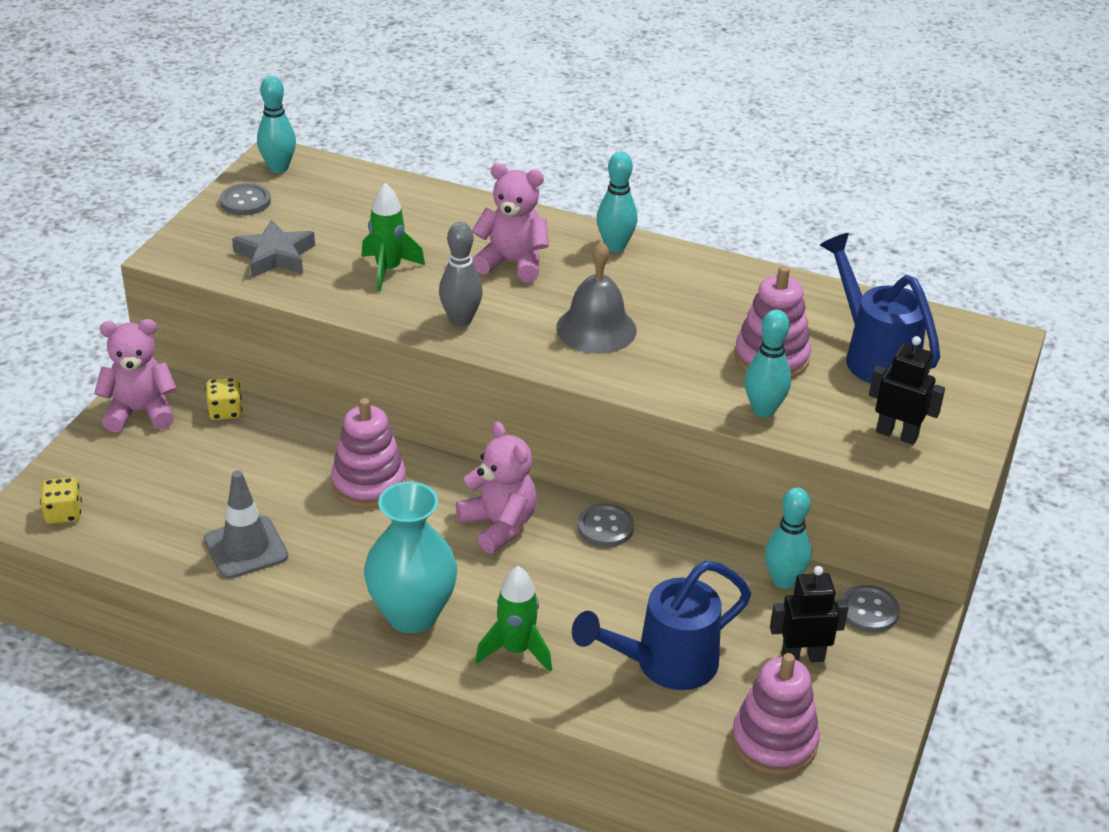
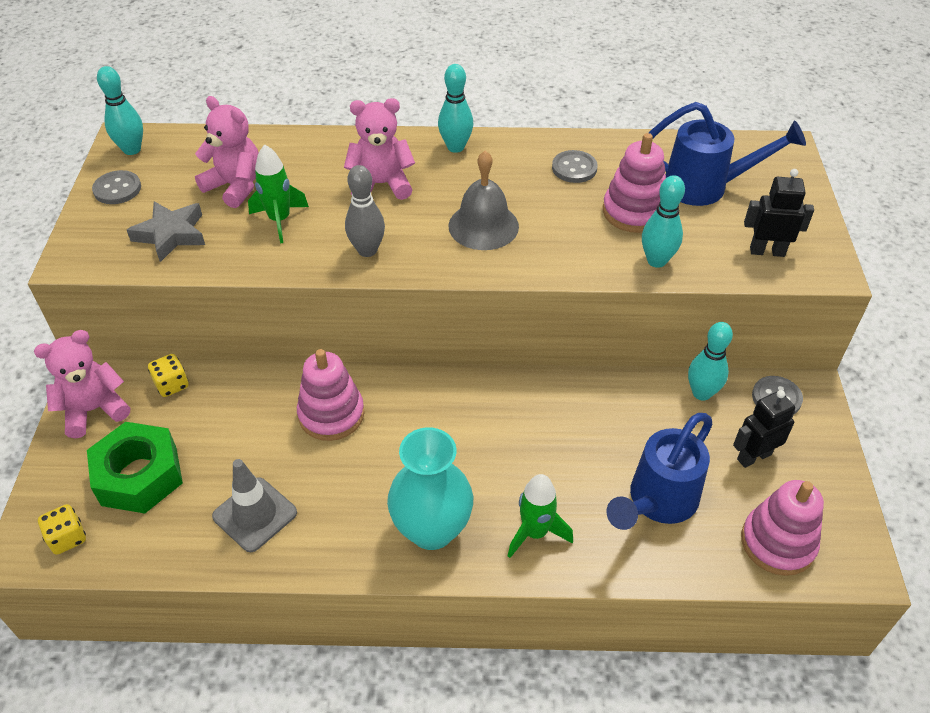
camera: 20 degrees left, 10 degrees up
pink teddy bear [456,422,537,553] -> pink teddy bear moved to [195,96,259,208]
grey button [578,503,634,547] -> grey button moved to [552,150,598,183]
blue watering can [820,233,940,384] -> blue watering can turned 150 degrees clockwise [649,102,806,206]
none -> green nut [87,422,183,514]

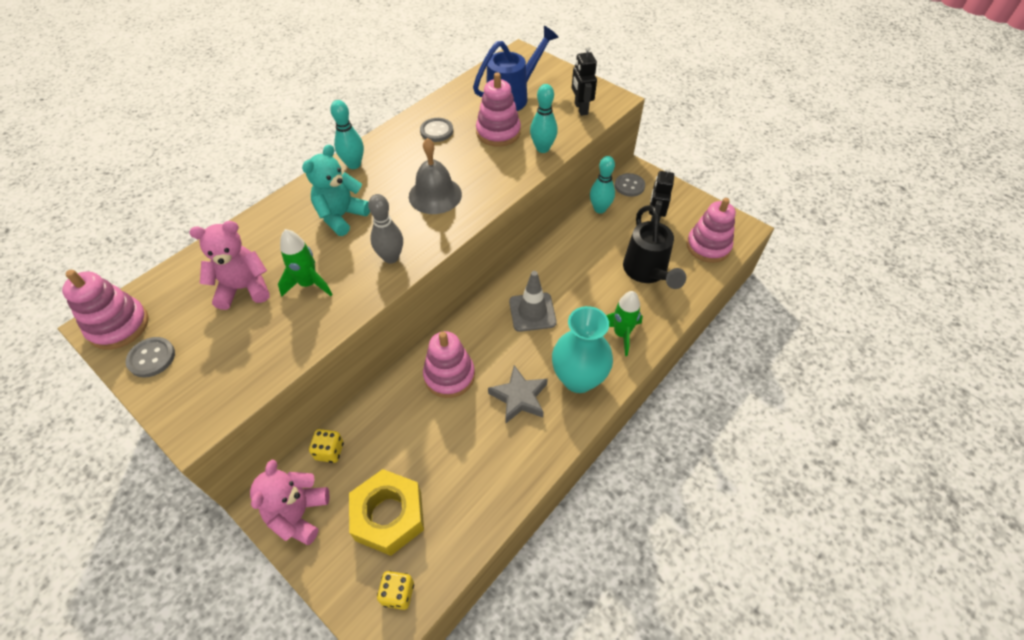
camera: 50 degrees left, 5 degrees up
green nut [87,422,183,514] -> yellow nut [349,469,424,556]
turquoise bowling pin [97,66,143,155] -> pink stacking toy [62,270,149,349]
grey star [127,201,205,262] -> grey star moved to [488,365,548,423]
grey traffic cone [212,459,297,552] -> grey traffic cone moved to [509,271,557,332]
pink teddy bear [344,98,415,200] -> turquoise teddy bear [302,144,370,236]
blue watering can [606,413,712,530] -> black watering can [623,205,686,289]
black robot [744,169,814,257] -> black robot turned 60 degrees counterclockwise [572,46,597,116]

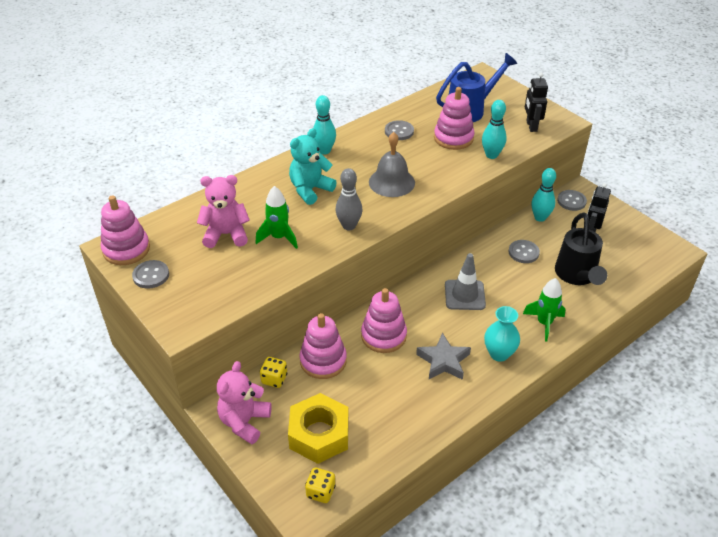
camera: 10 degrees right, 10 degrees down
turquoise vase [552,306,613,393] -> turquoise vase [484,306,520,362], size x0.66
pink stacking toy [687,198,736,263] -> pink stacking toy moved to [300,313,347,379]
none -> grey button [508,240,540,263]

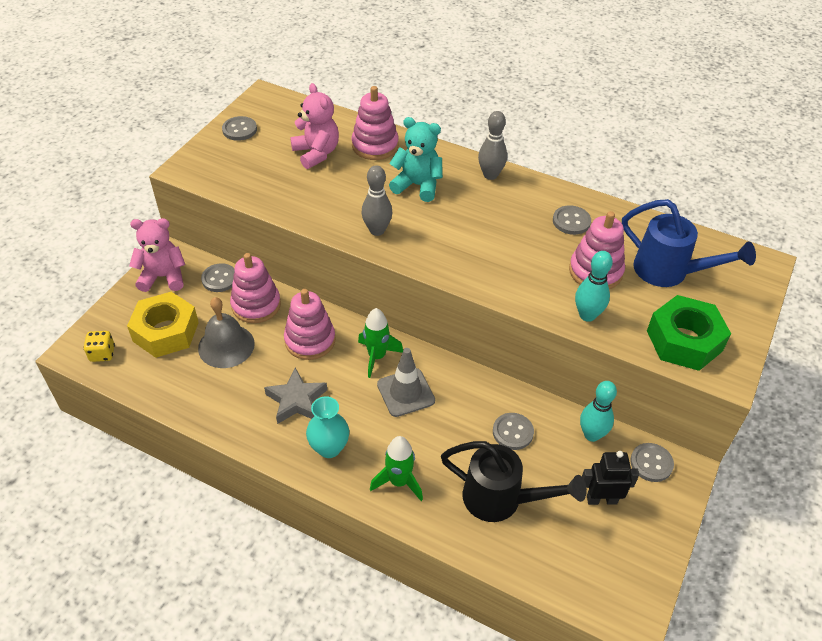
camera: 65 degrees right, 5 degrees up
pink stacking toy [101,195,150,265] -> pink stacking toy moved to [352,86,399,160]
green rocket [256,186,298,249] -> green rocket moved to [358,308,403,378]
yellow dice [260,357,287,388] -> grey button [201,263,235,292]
turquoise bowling pin [313,95,336,155] -> grey bowling pin [478,111,507,180]
grey bell [369,132,415,197] -> grey bell moved to [198,297,255,368]
black robot [525,73,548,132] -> green nut [647,295,731,371]
black watering can [555,213,607,285] -> black watering can turned 135 degrees counterclockwise [441,441,587,522]

